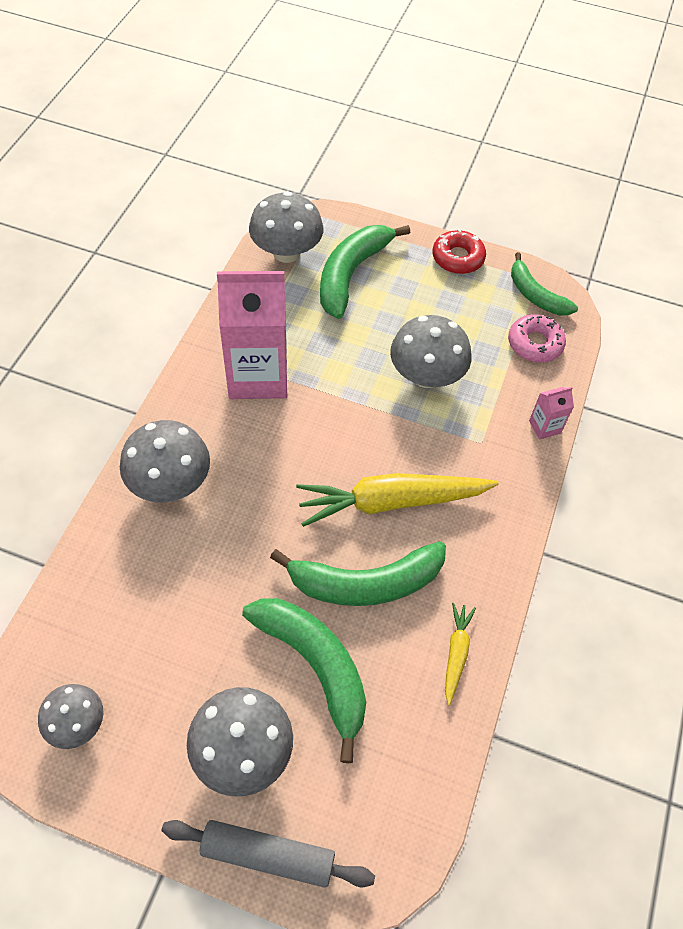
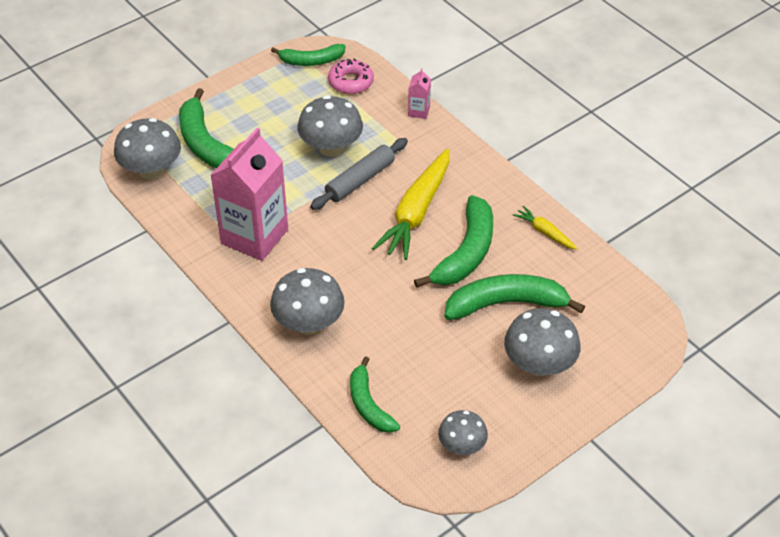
camera: 55 degrees left, 10 degrees down
grey rolling pin [162,820,375,888] -> grey rolling pin moved to [310,138,408,210]
red donut [433,229,486,274] -> none
none -> green banana [350,356,400,433]

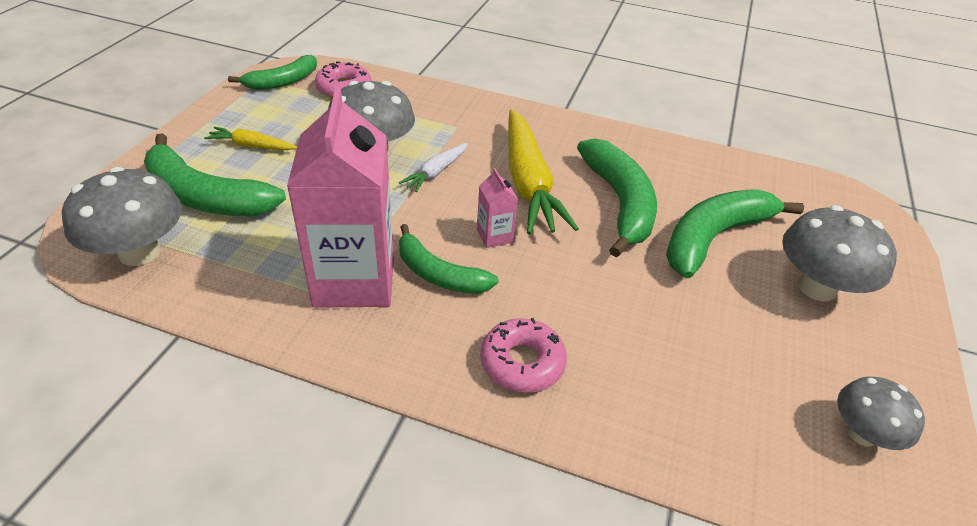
camera: 35 degrees left, 5 degrees down
grey mushroom [270,268,345,335] -> pink donut [480,318,567,393]
grey rolling pin [310,138,408,210] -> white carrot [399,143,468,192]
green banana [350,356,400,433] -> green banana moved to [399,224,499,294]
pink carton [408,68,431,119] -> pink carton moved to [477,168,518,248]
yellow carrot [513,206,578,250] -> yellow carrot moved to [204,127,297,150]

